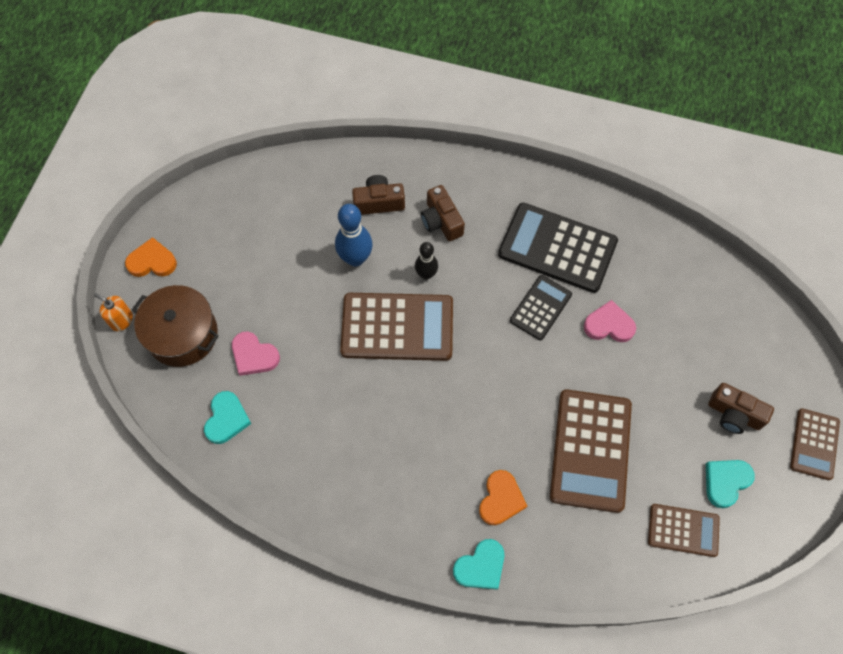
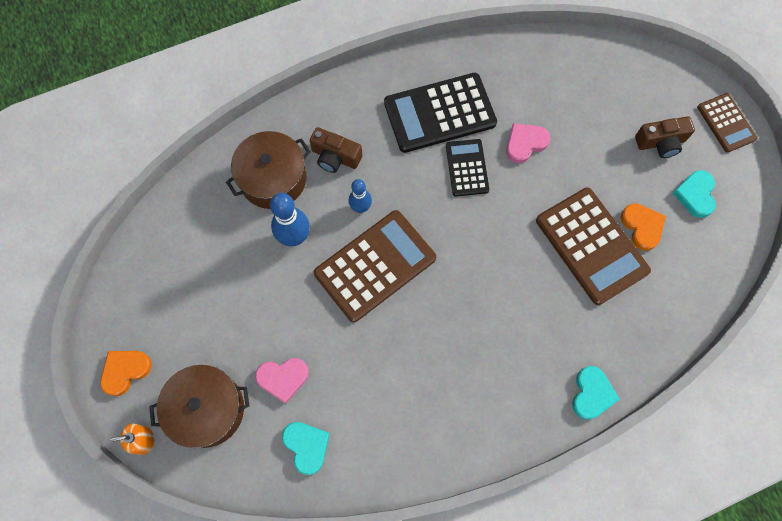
camera: 40 degrees left, 5 degrees up
brown camera [352,175,405,215] -> brown pot [226,131,311,209]
black bowling pin [415,242,438,280] -> blue bowling pin [348,179,372,213]
orange heart [479,470,527,525] -> orange heart moved to [621,204,666,251]
brown calculator [648,504,720,557] -> none

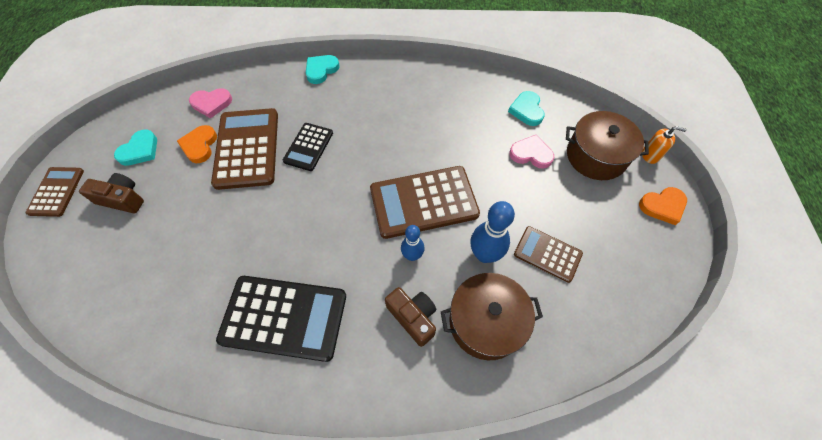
camera: 155 degrees left, 10 degrees down
black calculator [446,139,489,197] -> black calculator moved to [283,123,333,171]
pink heart [506,123,550,163] -> pink heart moved to [189,88,232,118]
none -> brown calculator [514,226,583,283]

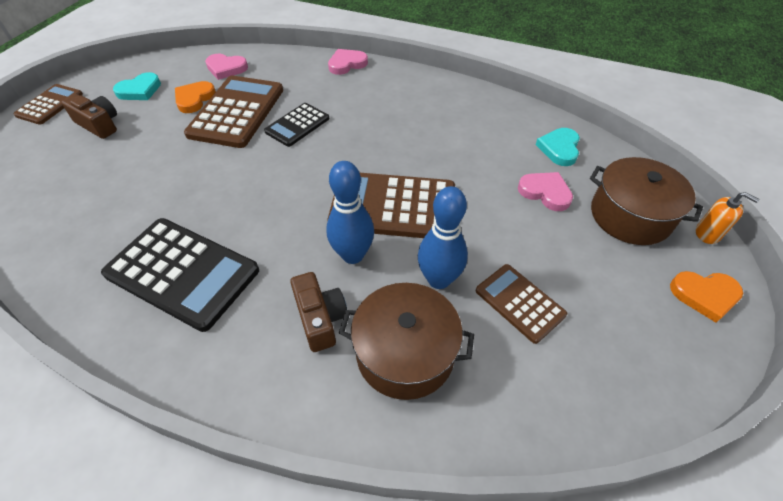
camera: 20 degrees right, 10 degrees down
turquoise heart [306,55,340,84] -> pink heart [328,49,368,75]
blue bowling pin [401,225,424,261] -> blue bowling pin [326,161,374,264], size x1.59

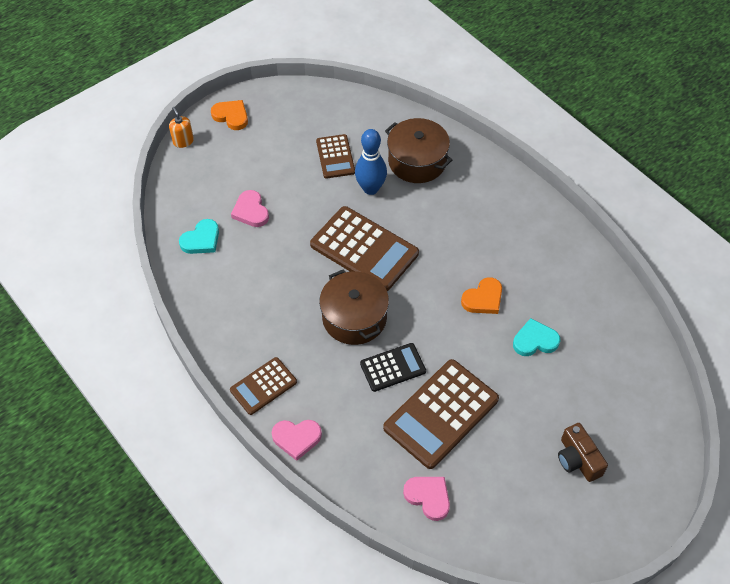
camera: 150 degrees left, 5 degrees up
brown calculator [13,84,83,125] -> brown calculator moved to [230,357,297,415]
black calculator [101,218,259,332] -> none
turquoise heart [113,72,161,100] -> turquoise heart moved to [513,318,560,356]
orange heart [175,81,216,113] -> orange heart moved to [461,277,502,314]
brown camera [290,272,347,352] -> none
blue bowling pin [326,161,374,264] -> none
brown pot [590,157,703,245] -> brown pot moved to [319,269,389,345]

